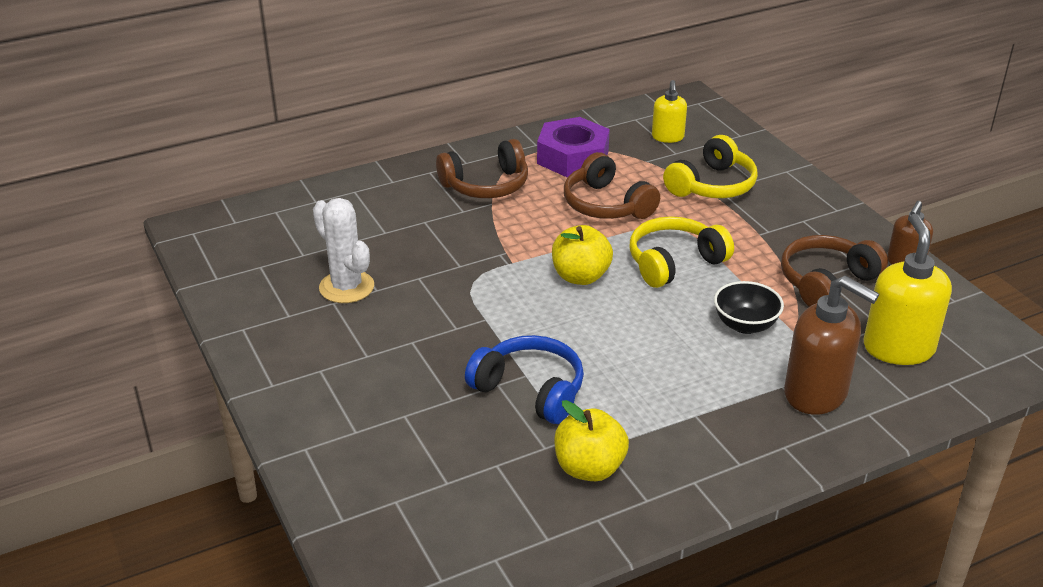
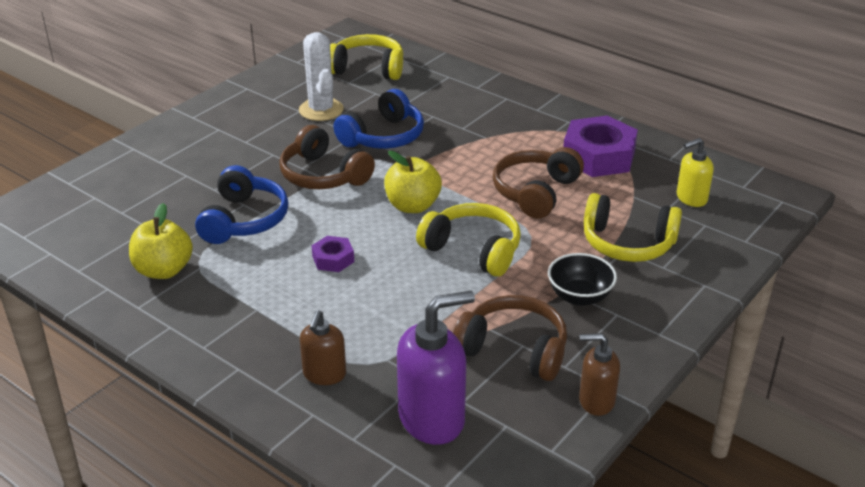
camera: 65 degrees right, 0 degrees up
white cactus [313,198,374,303] -> white cactus turned 45 degrees counterclockwise [299,32,344,121]
brown headphones [436,139,528,198] -> brown headphones moved to [279,125,375,189]
black bowl [714,281,784,334] -> black bowl moved to [548,253,617,306]
brown soap dispenser [784,275,879,415] -> brown soap dispenser [300,310,346,385], size x0.58
yellow soap dispenser [863,214,952,365] -> purple soap dispenser [397,291,475,445]
none -> purple nut [312,236,354,272]
none -> yellow headphones [330,34,403,80]
none -> blue headphones [333,89,424,149]

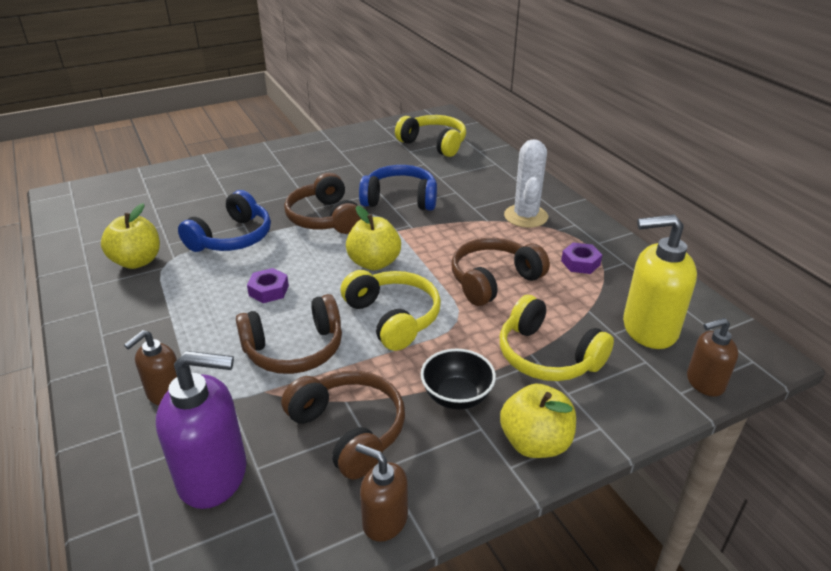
camera: 25 degrees right, 0 degrees up
white cactus [299,32,344,121] -> white cactus moved to [504,139,548,228]
blue headphones [333,89,424,149] -> blue headphones turned 150 degrees counterclockwise [359,165,437,211]
purple nut [563,116,638,177] -> purple nut [561,243,602,274], size x0.49
yellow soap dispenser [677,138,714,207] -> yellow soap dispenser [623,215,697,349], size x1.72
none -> brown headphones [236,294,342,374]
none -> yellow apple [500,384,576,458]
none -> brown soap dispenser [687,318,738,397]

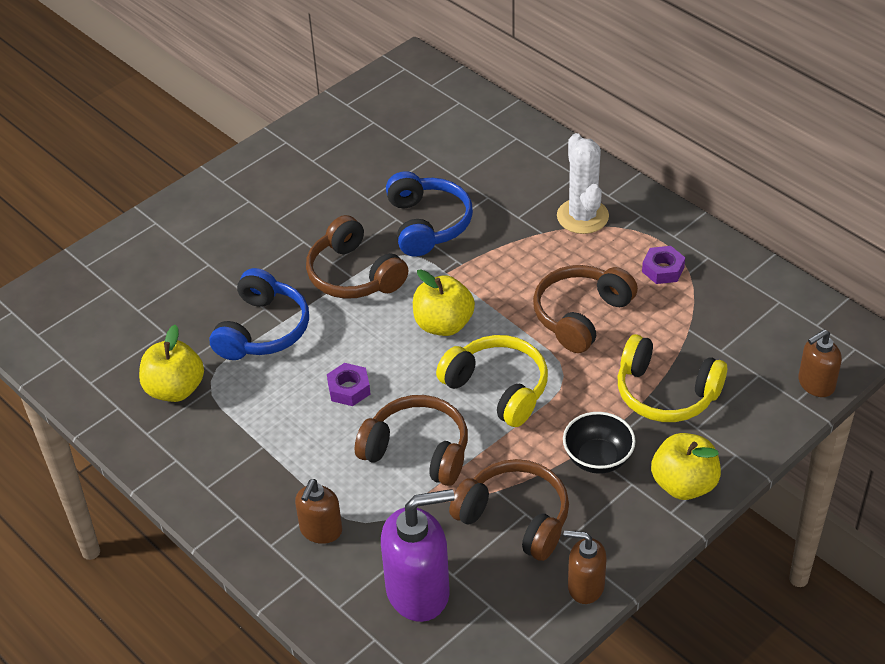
camera: 15 degrees left, 10 degrees up
brown headphones [236,294,342,374] -> brown headphones turned 120 degrees counterclockwise [355,395,468,486]
blue headphones [359,165,437,211] -> blue headphones turned 90 degrees clockwise [386,171,473,257]
yellow headphones [395,115,466,157] -> none
yellow soap dispenser [623,215,697,349] -> none

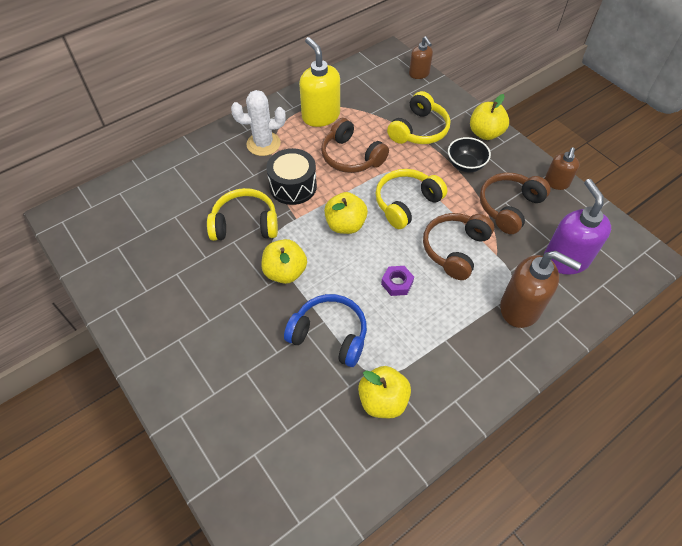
camera: 85 degrees left, 10 degrees up
brown soap dispenser [295,479,342,544] -> brown soap dispenser [500,251,582,328], size x1.72
brown headphones [306,215,408,299] -> yellow apple [261,239,307,284]
blue headphones [386,171,473,257] -> yellow headphones [207,188,278,241]
purple nut [642,246,685,284] -> yellow soap dispenser [299,37,340,127]
none -> black drum [267,148,317,205]

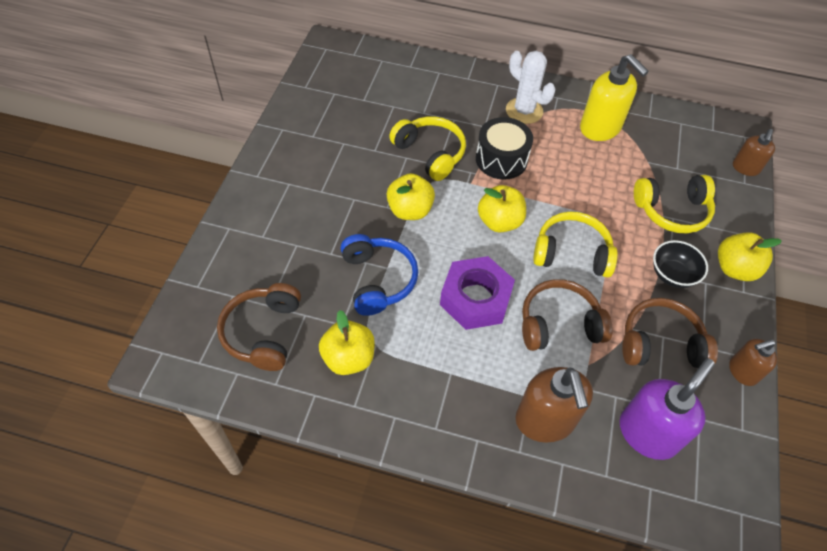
camera: 50 degrees right, 0 degrees up
yellow soap dispenser [299,37,340,127] -> yellow soap dispenser turned 120 degrees clockwise [580,54,649,141]
brown headphones [321,118,389,173] -> brown headphones moved to [217,283,301,371]
purple nut [381,266,414,296] -> purple nut [440,256,515,330], size x2.03

